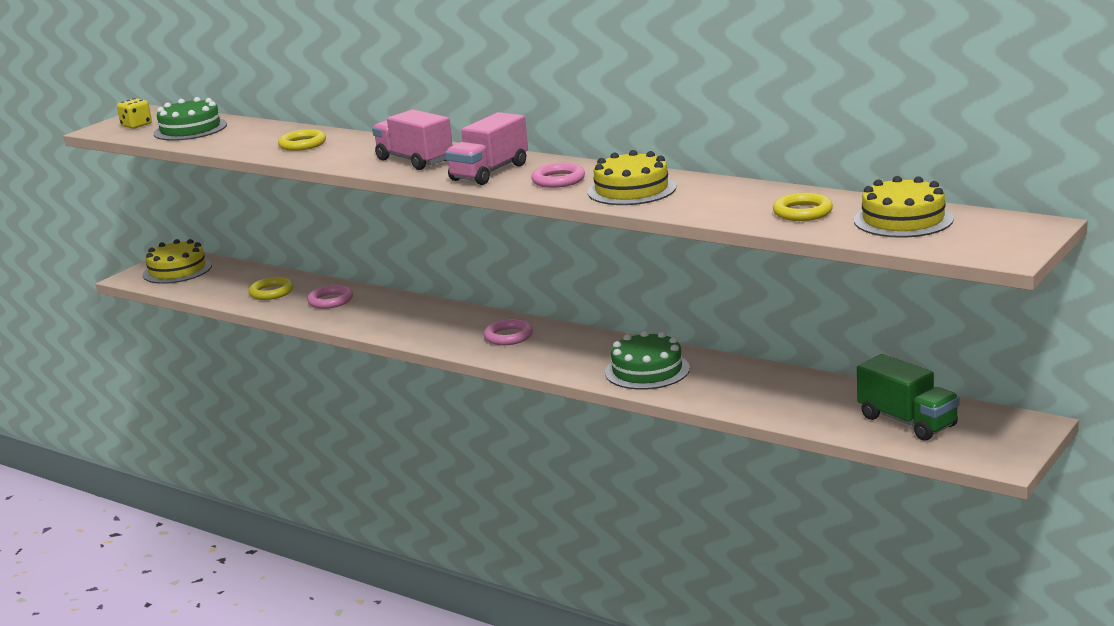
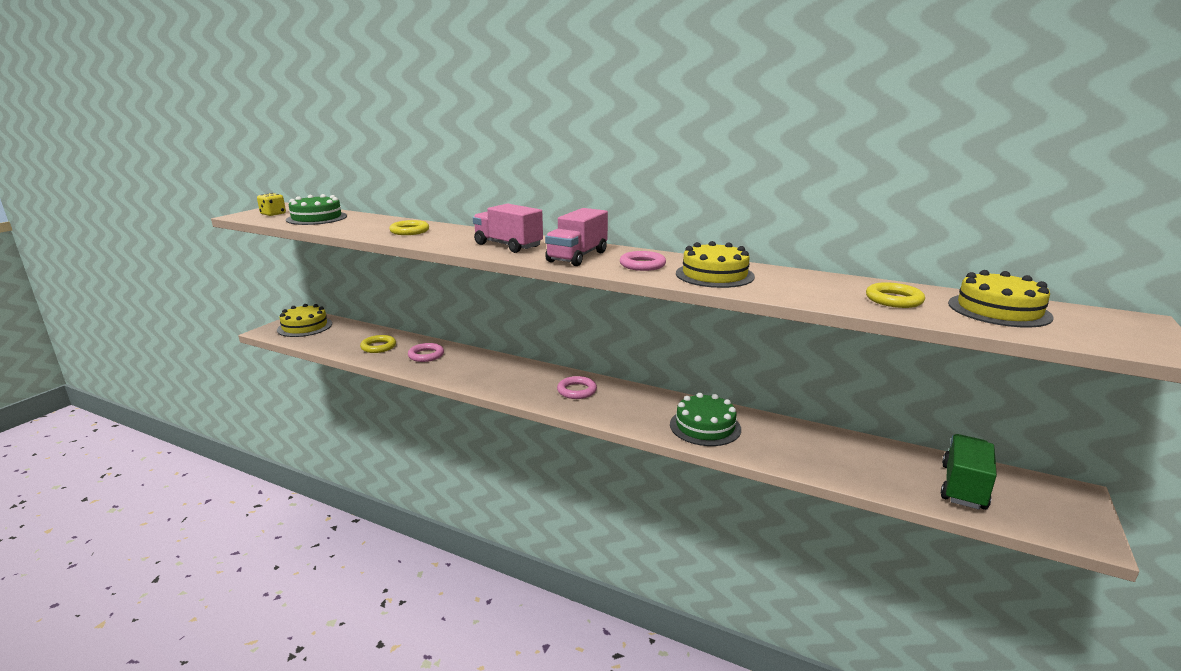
camera: 10 degrees left, 0 degrees up
green truck [857,354,960,441] -> green truck turned 105 degrees counterclockwise [941,434,997,510]

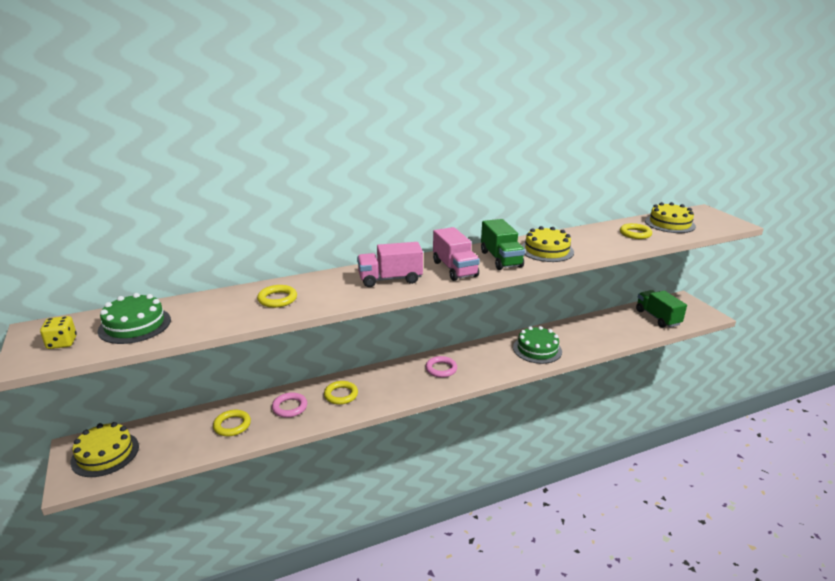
camera: 50 degrees left, 5 degrees up
pink ring [620,251,666,271] -> green truck [481,219,525,270]
none -> yellow ring [324,381,358,405]

